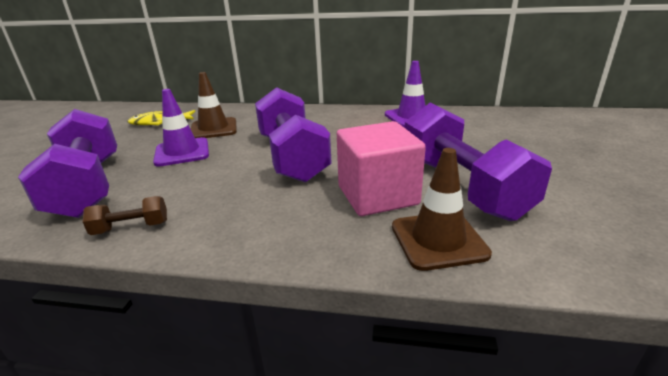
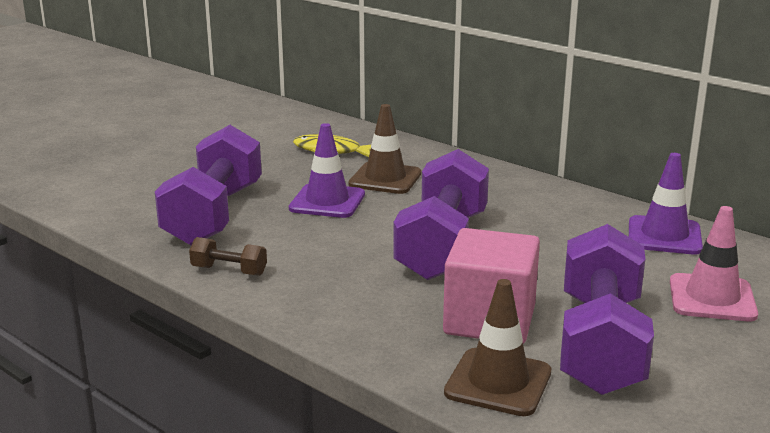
camera: 30 degrees right, 5 degrees down
none -> pink traffic cone [670,206,758,321]

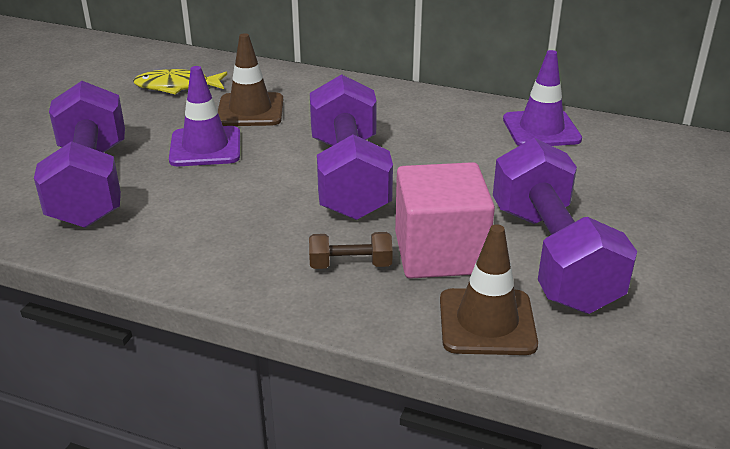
camera: 20 degrees left, 10 degrees up
brown dumbbell [189,237,267,276] -> brown dumbbell moved to [309,232,393,269]
pink traffic cone [670,206,758,321] -> none

